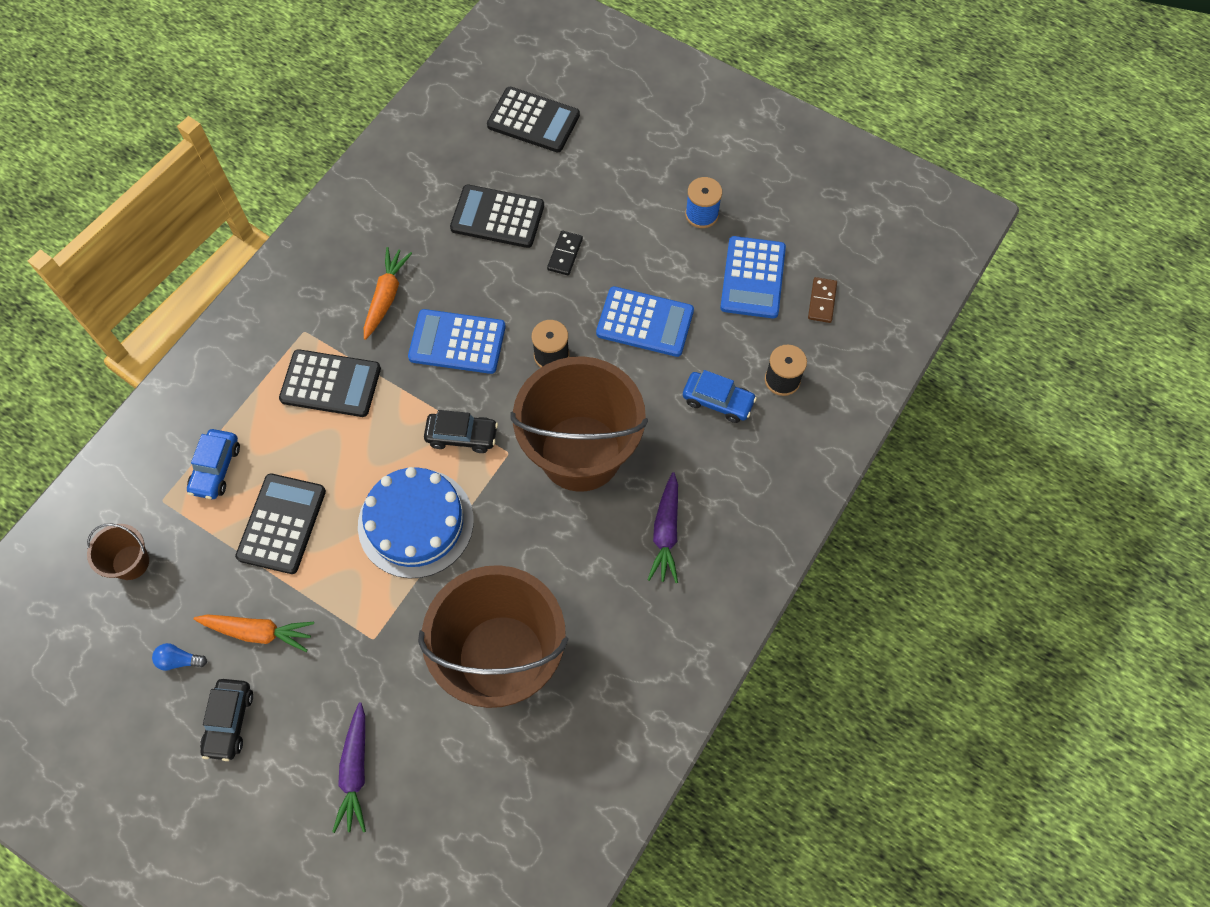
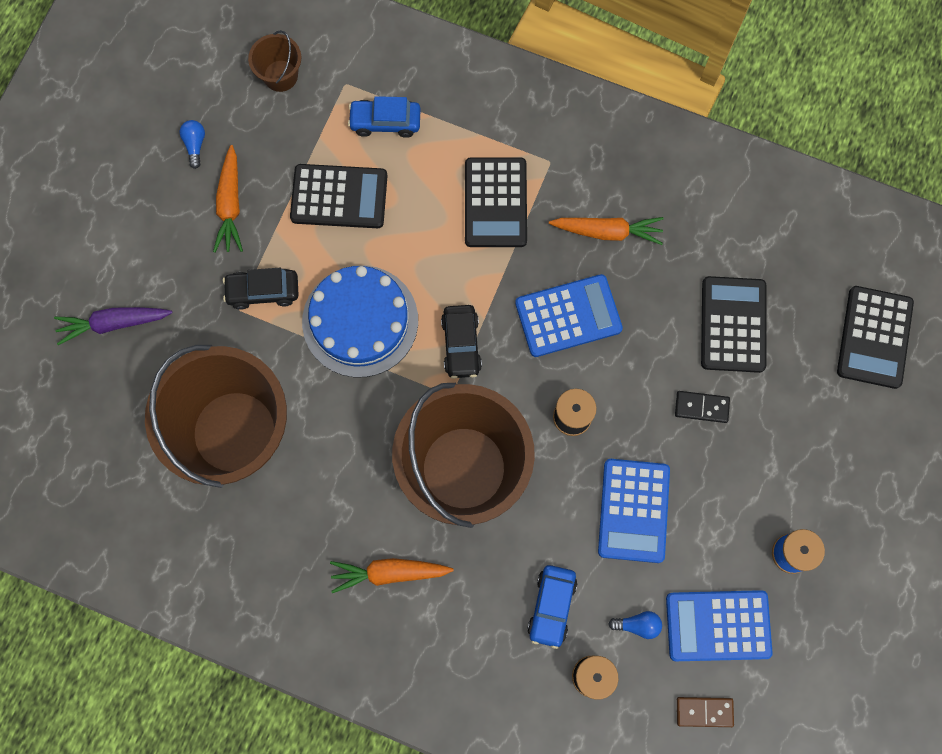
camera: 80 degrees right, 10 degrees up
black car [200,679,253,761] -> black car moved to [223,268,299,310]
blue calculator [408,309,506,374] -> blue calculator turned 75 degrees clockwise [515,274,623,357]
purple carrot [647,472,678,583] -> orange carrot [330,558,454,593]
none -> blue light bulb [608,611,662,639]

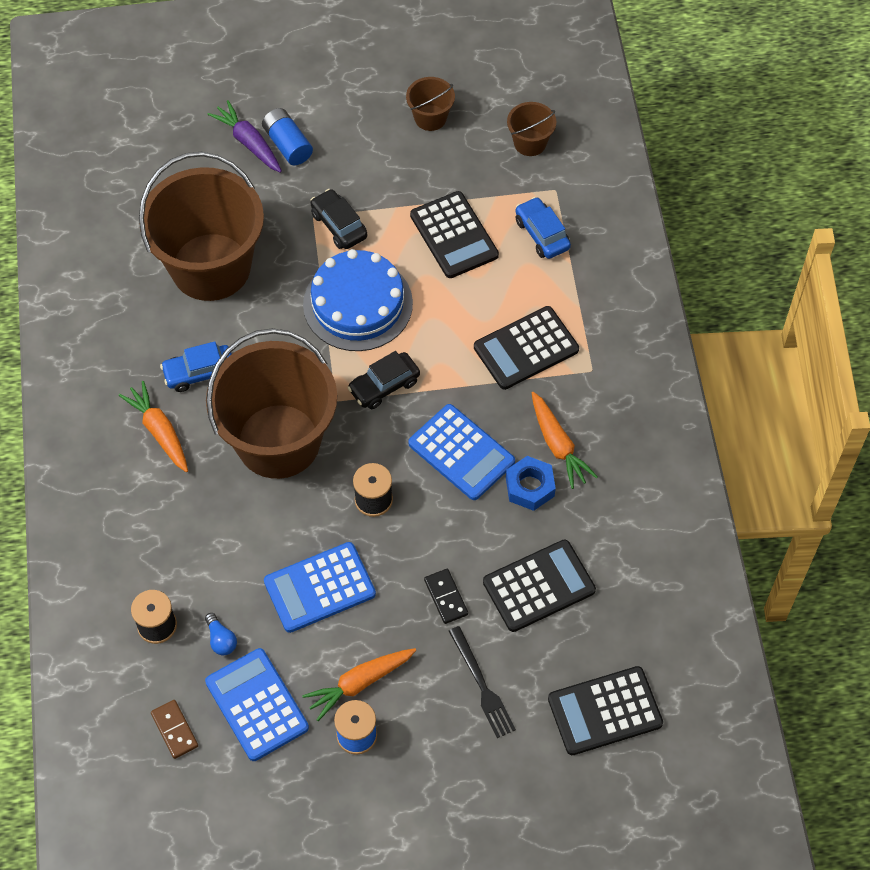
camera: 60 degrees right, 15 degrees down
blue light bulb [180,120,205,169] -> brown bucket [406,77,455,131]
orange carrot [213,145,243,253] -> orange carrot moved to [302,648,416,721]
blue car [527,565,577,649] -> blue car moved to [160,341,232,392]
none -> blue battery [262,108,313,165]
none -> black fork [449,626,516,738]
none -> blue nut [506,456,556,511]

